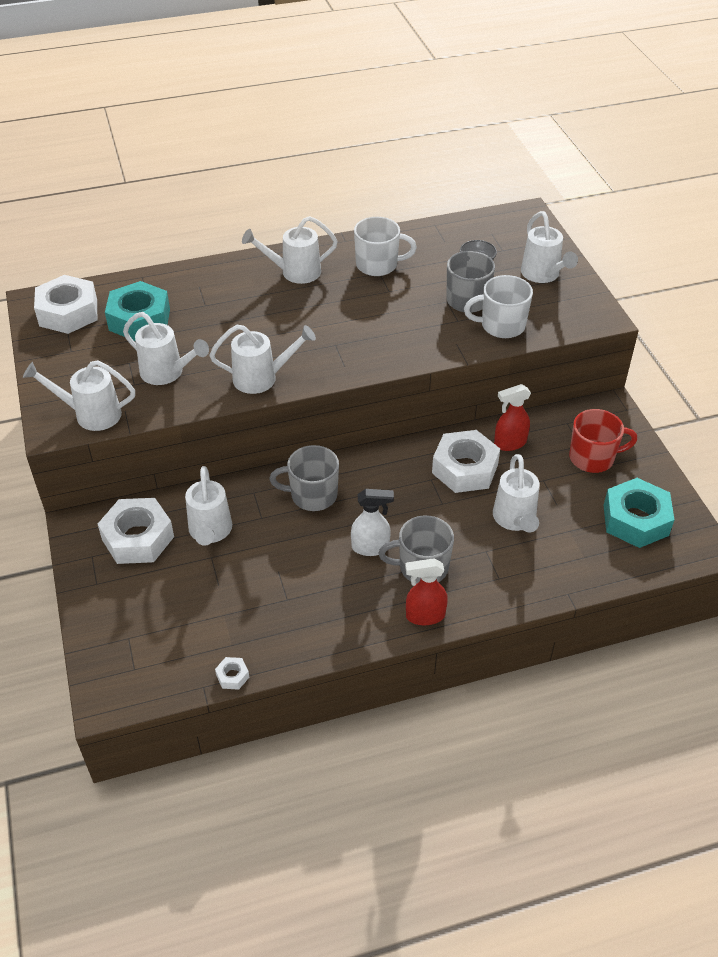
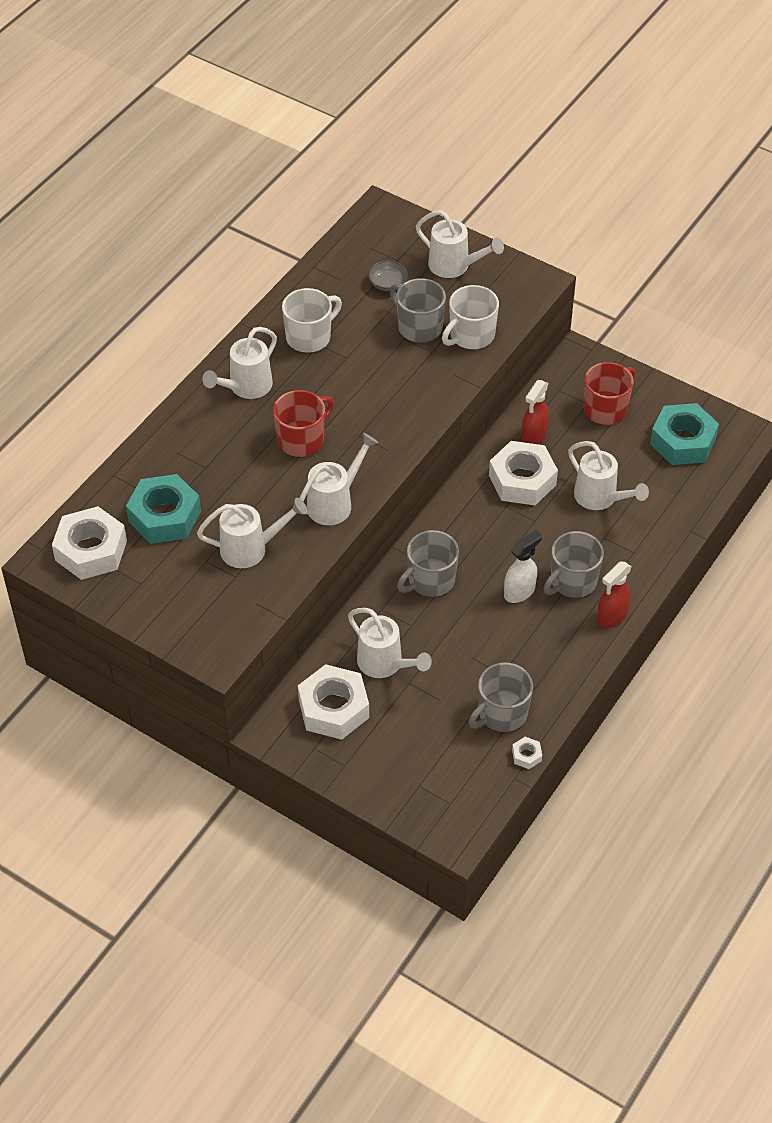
camera: 40 degrees left, 5 degrees up
white watering can [23,360,135,431] -> none
none -> red mug [273,390,334,457]
none -> grey mug [468,662,533,732]

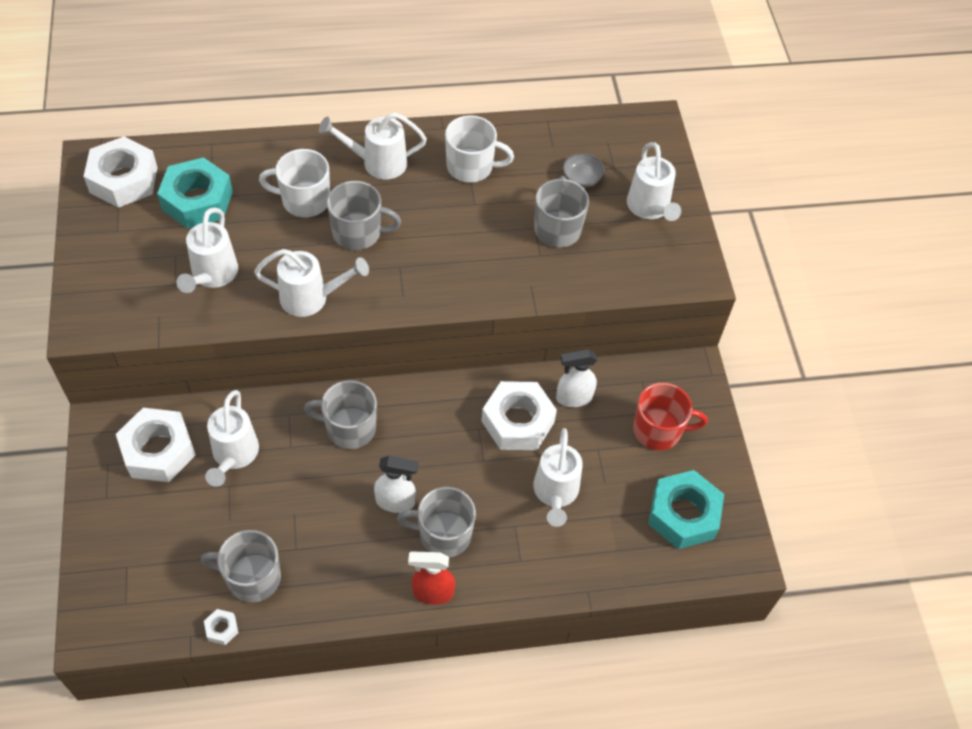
camera: 45 degrees right, 5 degrees up
white watering can [197,498,308,568] -> white watering can turned 60 degrees clockwise [177,207,238,293]
red mug [273,390,334,457] -> grey mug [327,181,401,250]
white mug [442,285,499,349] -> white mug moved to [259,149,330,218]
red spray bottle [521,380,549,444] -> white spray bottle [556,349,597,407]

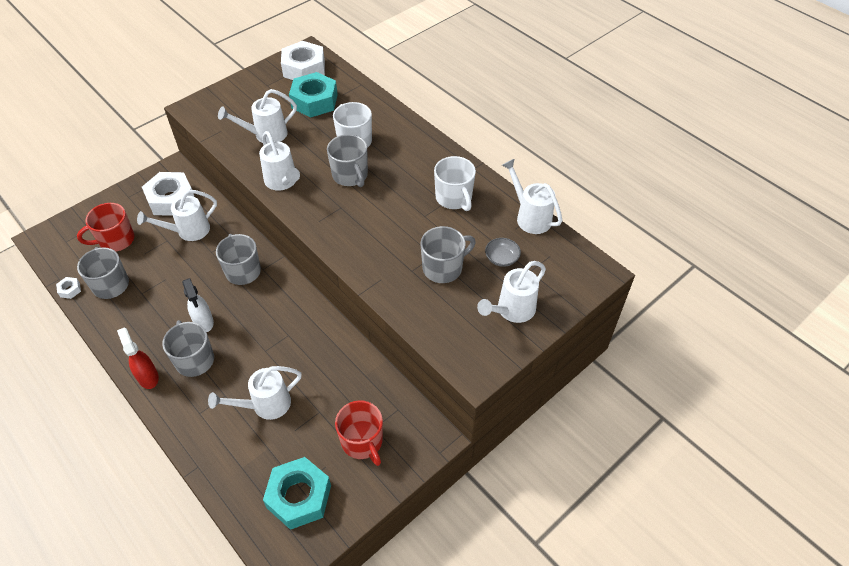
camera: 60 degrees right, 5 degrees down
white watering can [319,112,427,180] -> white watering can moved to [502,159,562,234]
white nut [482,381,557,450] -> none
white spray bottle [556,349,597,407] -> none
none -> red mug [77,203,135,252]

